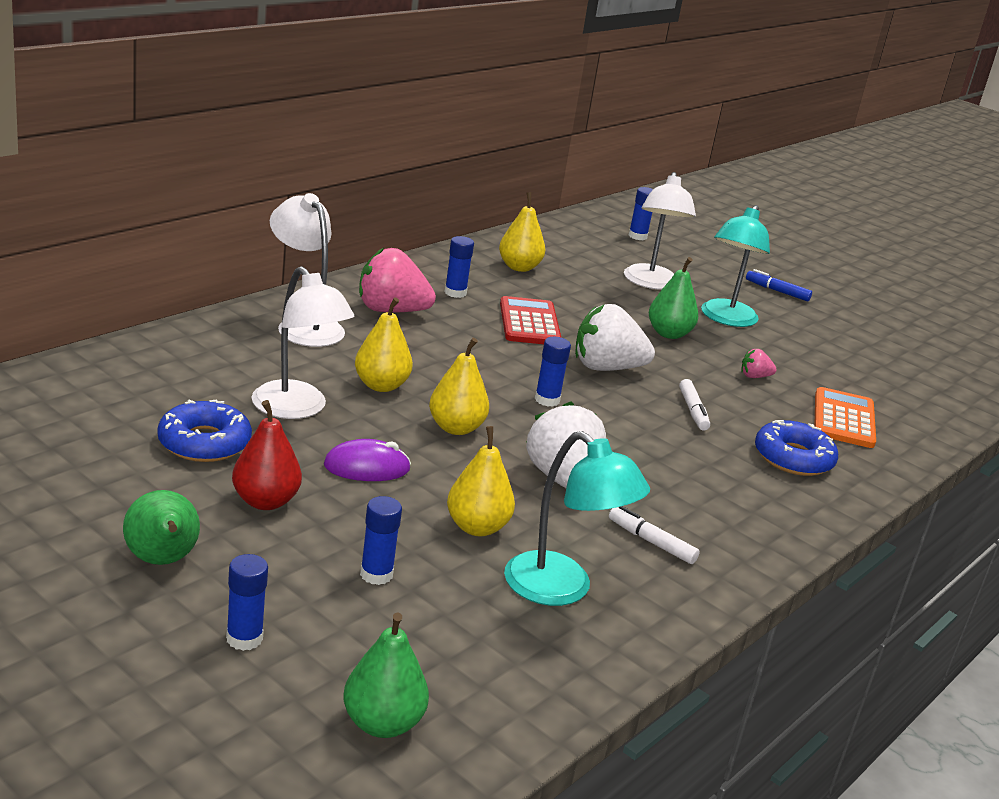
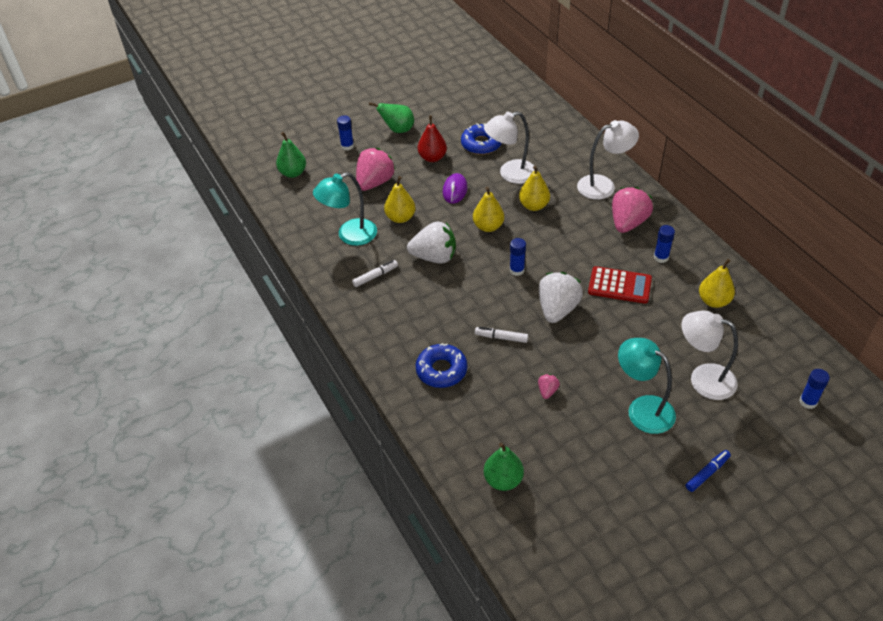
camera: 115 degrees right, 20 degrees up
blue glue stick [360,496,402,585] -> pink strawberry [356,148,395,191]
green pear [649,257,698,339] -> green pear moved to [484,442,524,491]
orange calculator [814,387,876,448] -> none

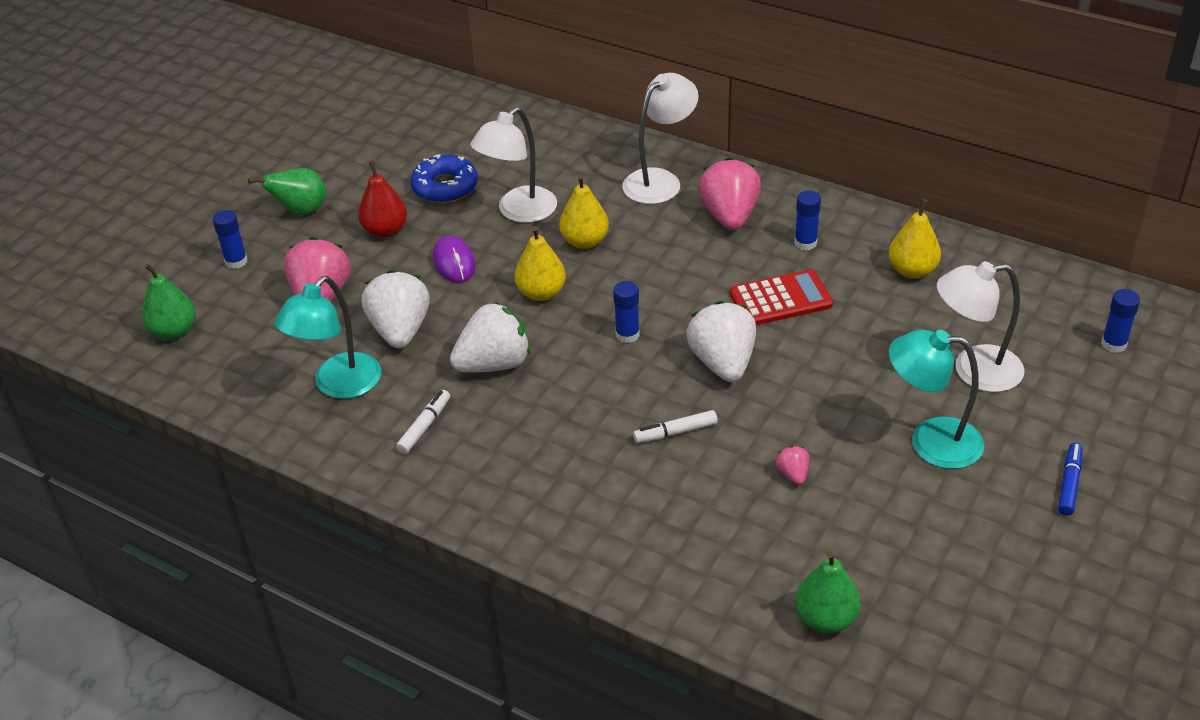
camera: 30 degrees left, 5 degrees down
yellow pear [384,176,416,223] -> white strawberry [362,270,430,348]
blue donut [416,343,467,388] -> none

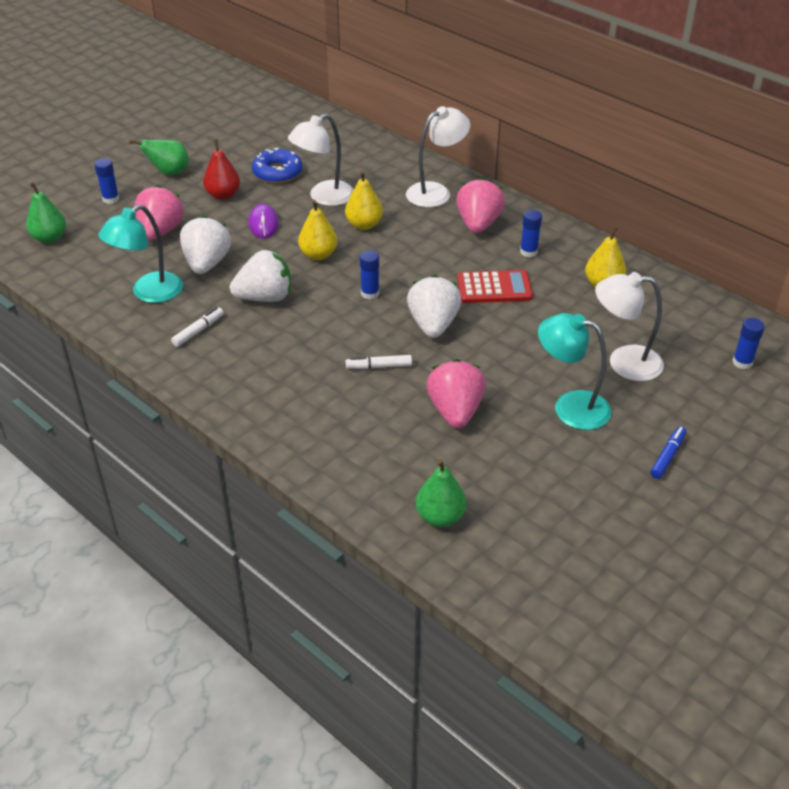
camera: 10 degrees right, 0 degrees up
pink strawberry [775,446,809,485] -> pink strawberry [426,359,486,428], size x2.20

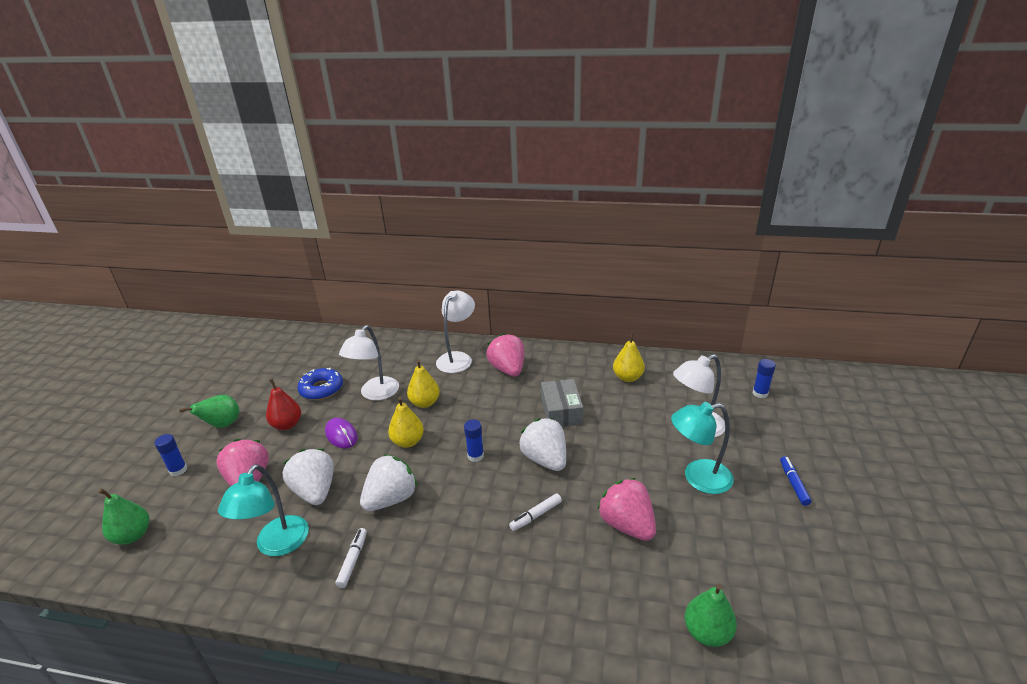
camera: 30 degrees left, 10 degrees down
red calculator [457,270,533,303] -> grey box [541,379,583,427]
blue glue stick [520,210,542,257] -> none

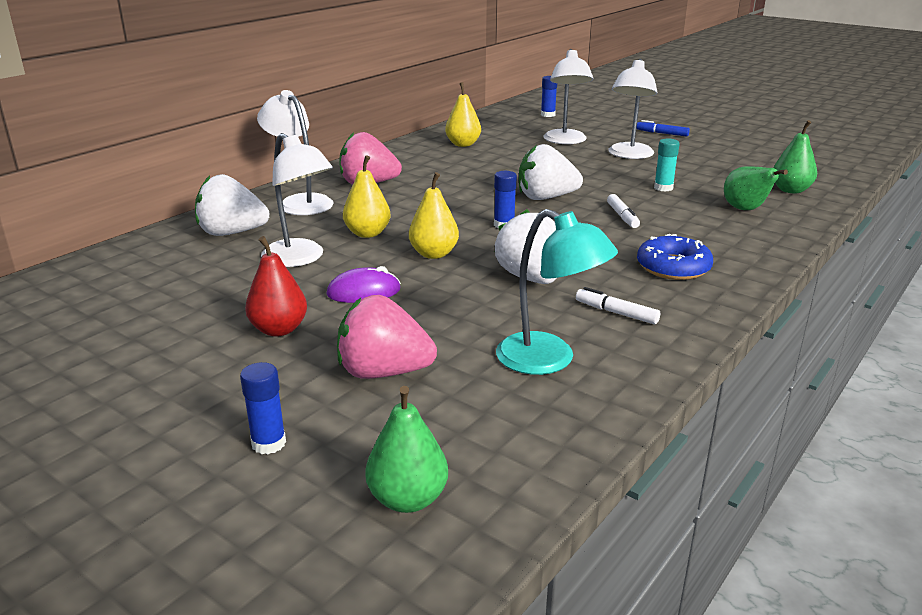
camera: 65 degrees left, 5 degrees down
green pear [179,395,239,428] -> green pear moved to [724,166,788,210]
white strawberry [283,449,334,505] -> white strawberry moved to [195,174,269,236]
blue donut [297,368,343,400] -> blue donut moved to [637,234,713,280]
grey box [541,379,583,427] -> none
pink strawberry [597,478,656,541] -> turquoise glue stick [654,139,680,191]
turquoise lamp [671,402,734,494] -> white lamp [608,59,657,159]

